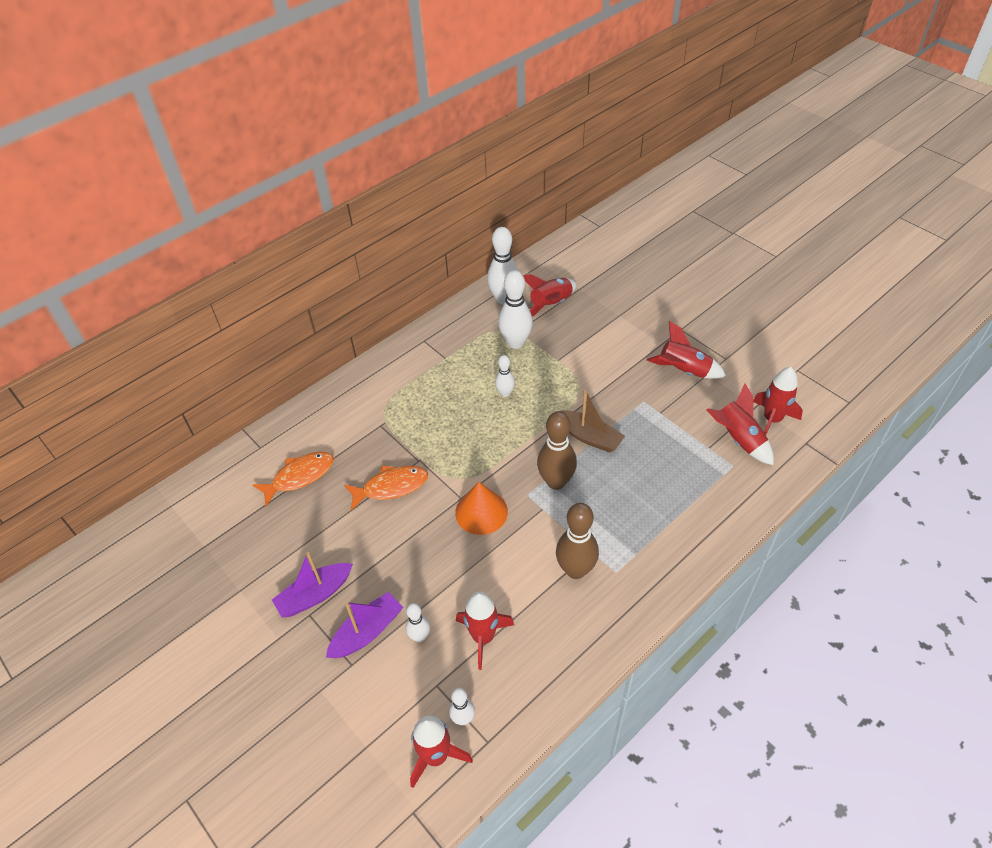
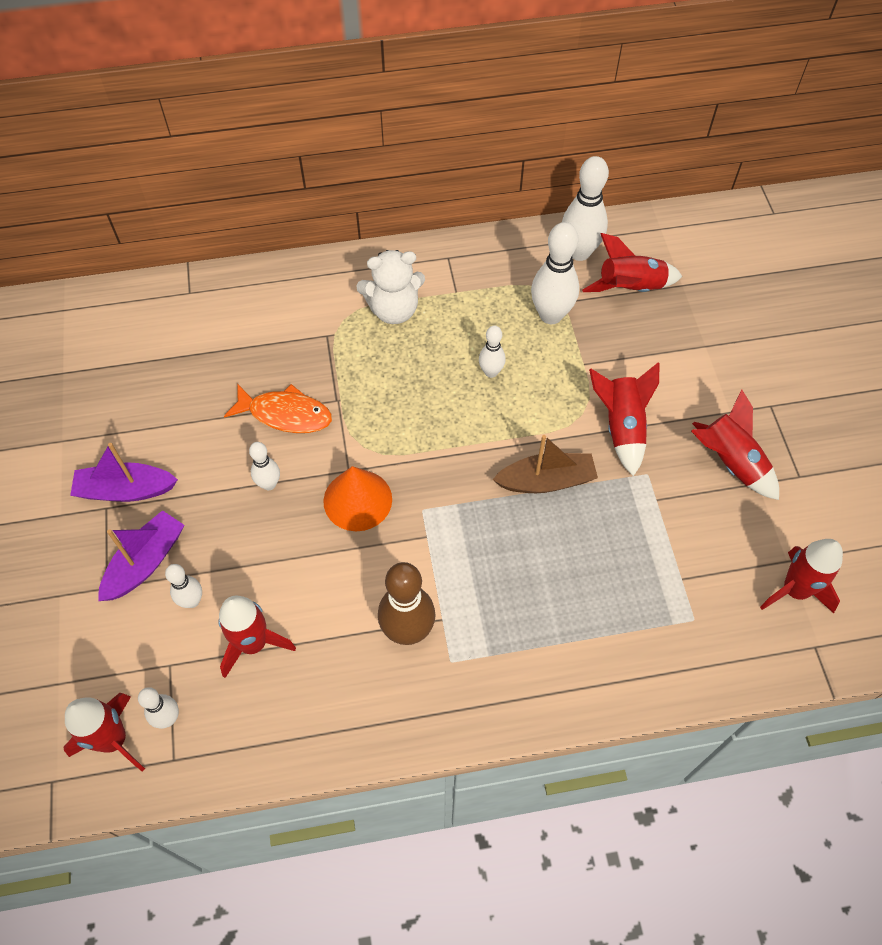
camera: 30 degrees right, 10 degrees up
orange fish [253,452,334,506] -> none
purple boat [326,592,403,658] -> purple boat turned 45 degrees counterclockwise [98,510,184,601]
brown bowling pin [537,411,577,490] -> none
brown boat [555,390,625,453] -> brown boat turned 75 degrees counterclockwise [492,435,598,493]
red rocket [707,384,774,465] -> red rocket moved to [589,362,660,476]
none -> white bowling pin [249,442,280,490]
none -> white teddy bear [357,250,425,324]

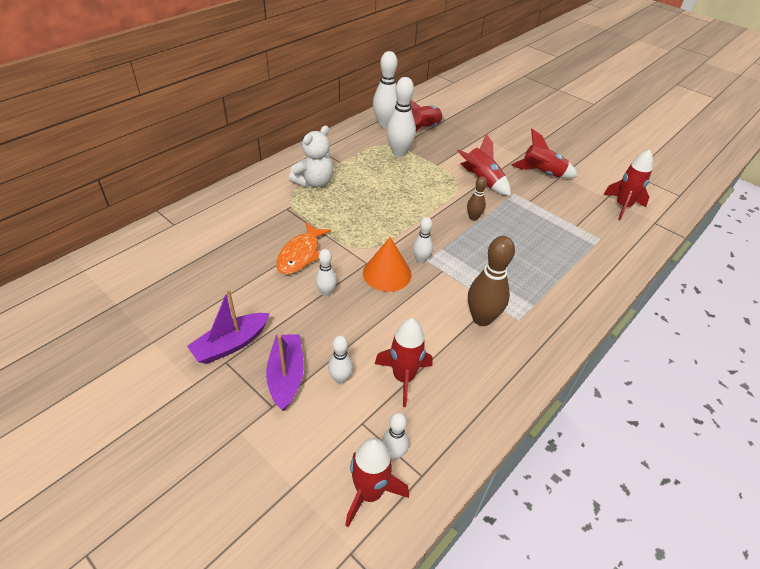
camera: 40 degrees left, 15 degrees down
orange fish [224,384,332,433] -> orange fish turned 135 degrees clockwise [276,222,331,274]
white bowling pin [479,325,506,378] -> white bowling pin moved to [413,217,433,263]
brown boat [492,435,598,493] -> brown bowling pin [467,176,487,221]

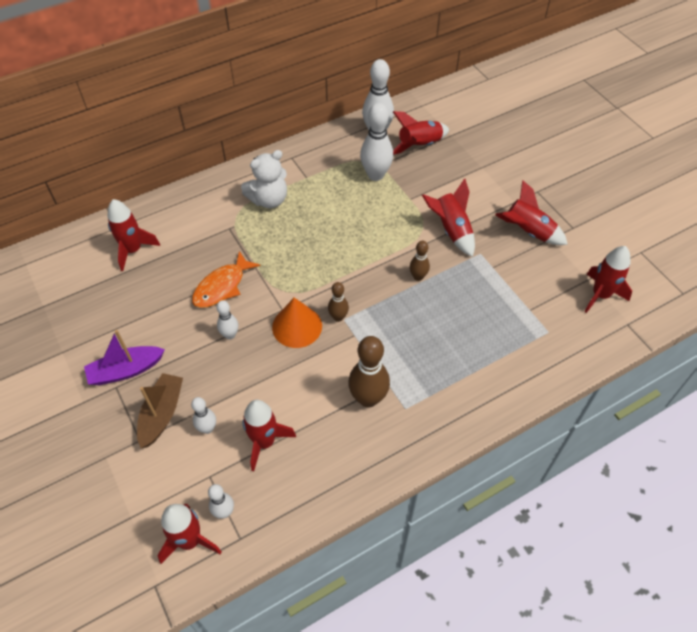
camera: 20 degrees right, 10 degrees up
purple boat [266,334,304,411] -> brown boat [137,373,183,448]
white bowling pin [413,217,433,263] -> brown bowling pin [328,282,349,322]
none -> red rocket [108,199,160,271]

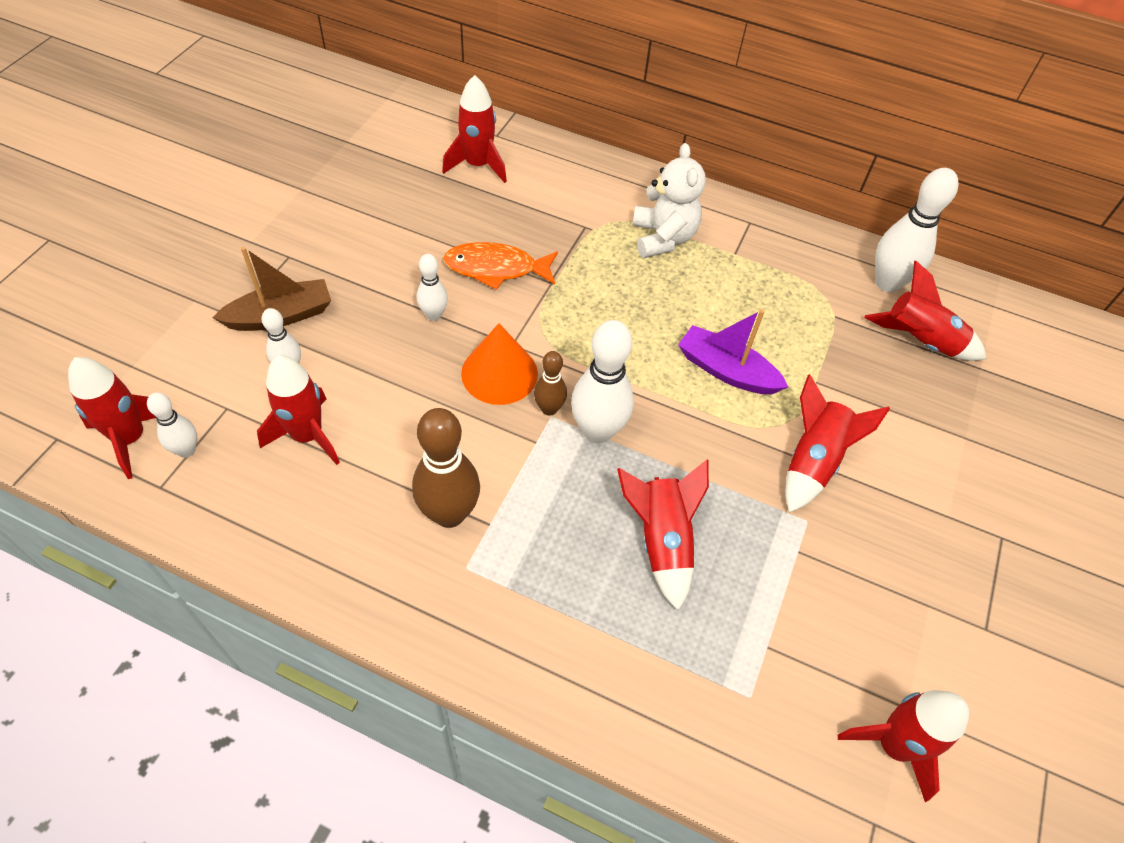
camera: 50 degrees right, 0 degrees up
purple boat [84,330,165,385] -> purple boat moved to [678,309,788,394]
white teddy bear [241,150,287,208] -> white teddy bear turned 120 degrees counterclockwise [632,143,706,258]
white bowling pin [360,103,393,181] -> white bowling pin moved to [571,320,634,444]
brown bowling pin [410,241,430,281] -> none
red rocket [495,180,568,245] -> red rocket moved to [617,460,709,611]

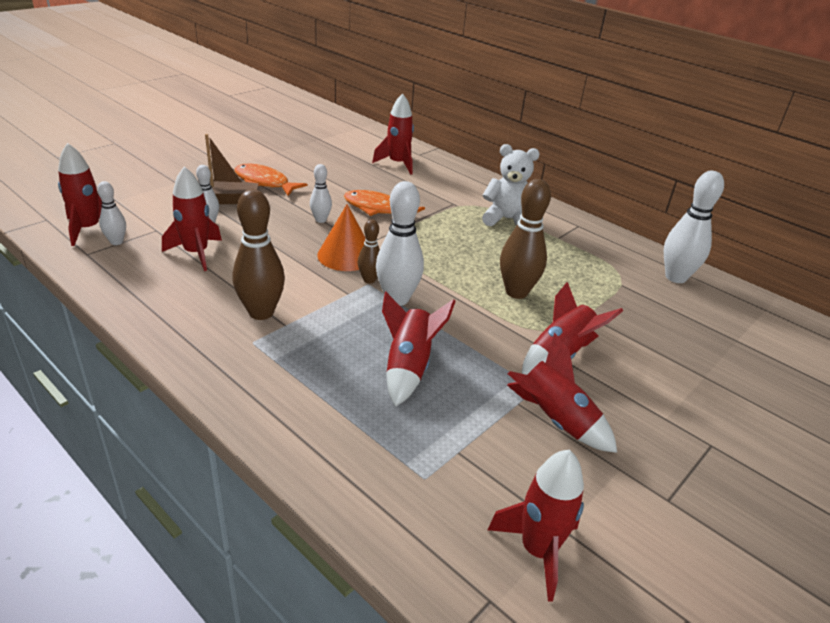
camera: 20 degrees right, 20 degrees down
white teddy bear [632,143,706,258] -> white teddy bear turned 90 degrees counterclockwise [482,144,540,226]
purple boat [678,309,788,394] -> brown bowling pin [500,179,551,299]
red rocket [864,261,986,361] -> red rocket moved to [507,332,617,453]
none -> orange fish [235,164,307,196]

